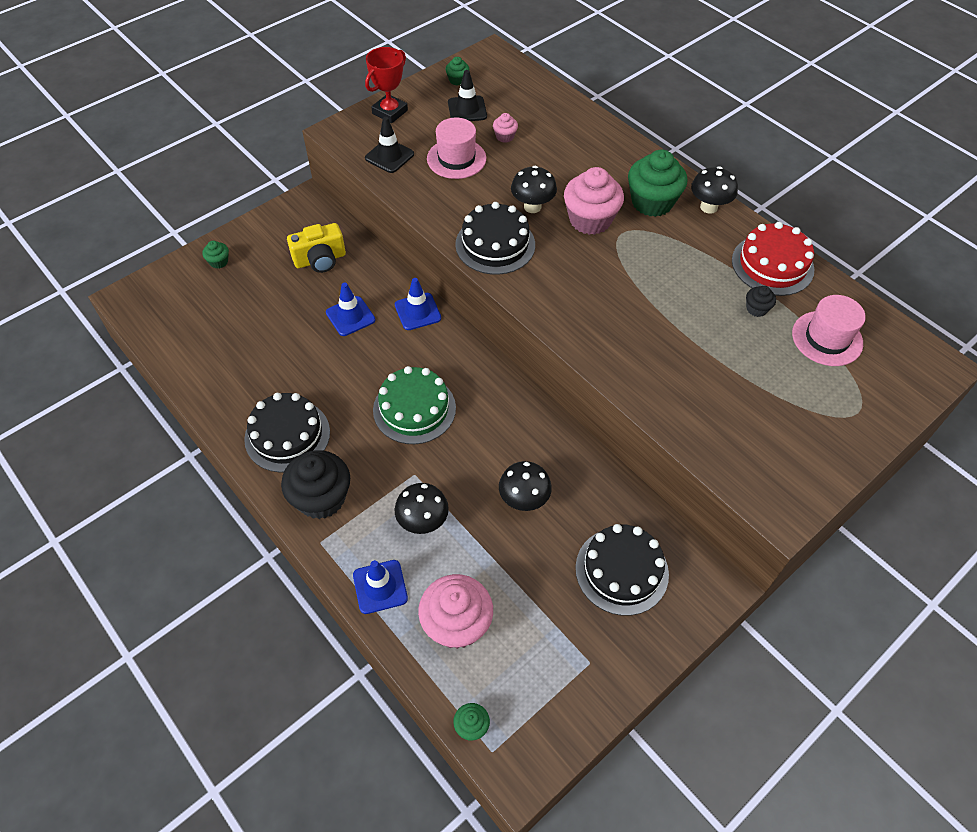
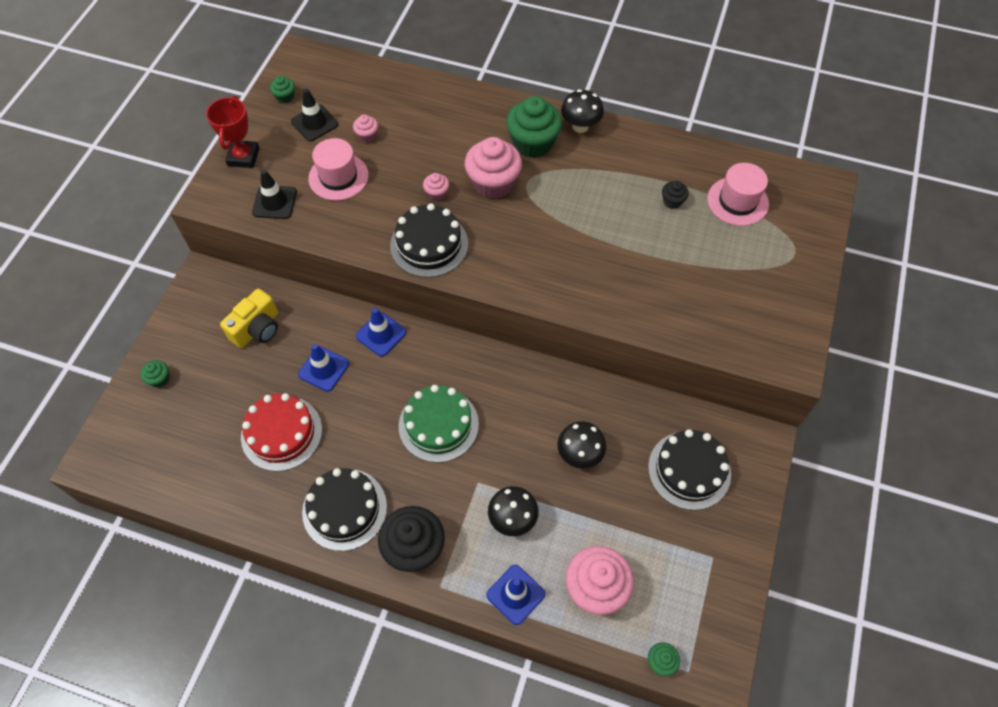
camera: 30 degrees left, 5 degrees up
black mushroom [511,166,557,213] -> pink cupcake [423,173,449,201]
red cake [732,222,814,296] -> red cake moved to [241,393,322,471]

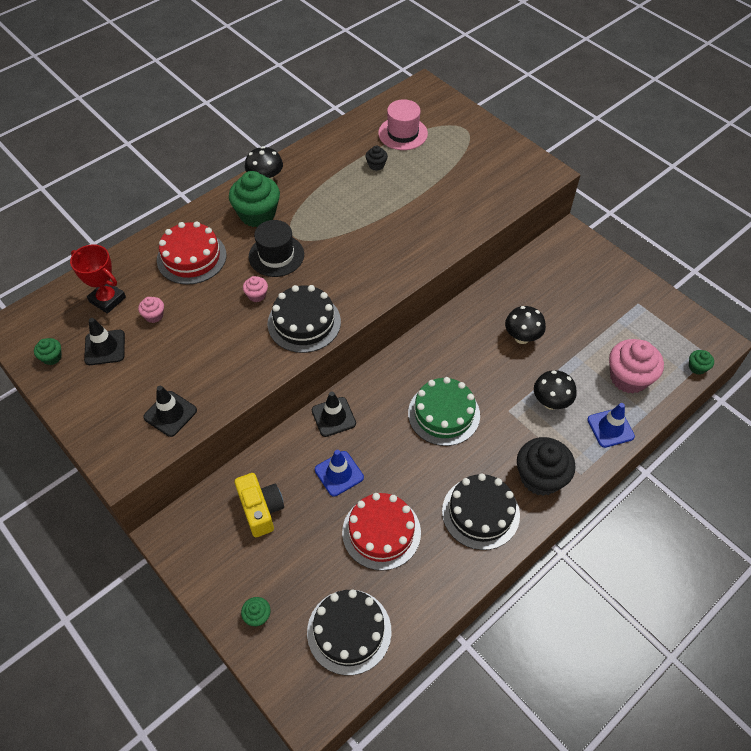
camera: 60 degrees left, 5 degrees down
red trophy [206,96,260,168] -> red trophy moved to [70,244,126,314]
pink hat [308,138,369,201] -> none
blue traffic cone [356,308,406,357] -> black traffic cone [312,391,356,437]
pink cupcake [465,137,522,199] -> black hat [249,220,304,277]
black cake [648,429,731,510] -> black cake moved to [307,590,392,675]
none -> red cake [157,221,226,284]

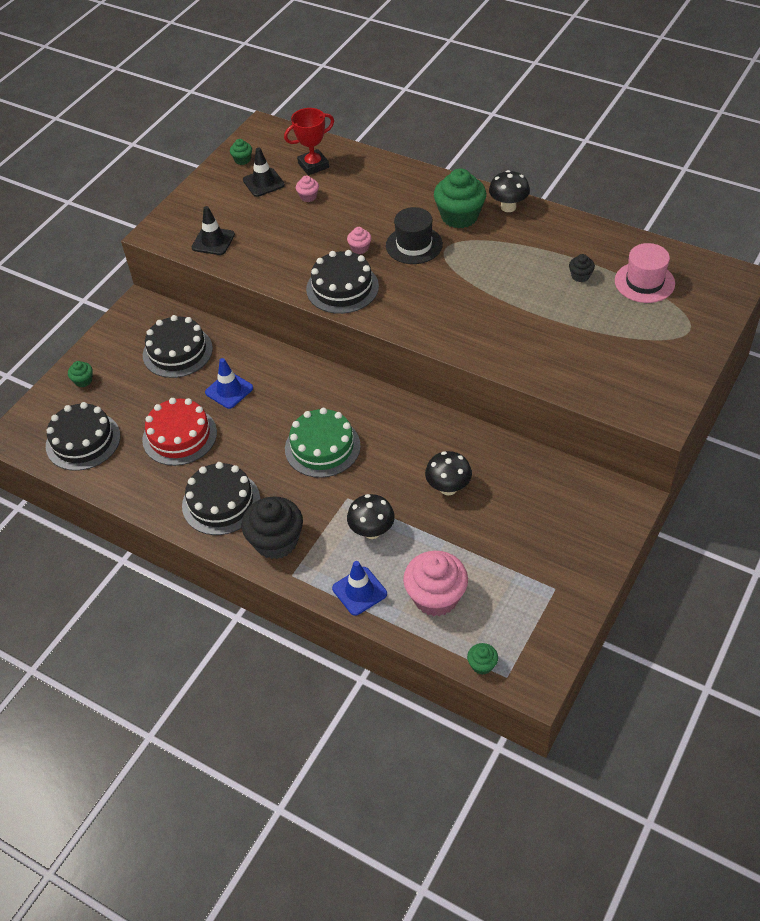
camera: 75 degrees right, 5 degrees down
red trophy [70,244,126,314] -> red trophy turned 45 degrees clockwise [284,108,334,175]
red cake [157,221,226,284] -> none
yellow camera [235,473,284,537] -> black cake [143,315,213,378]
black traffic cone [312,391,356,437] -> none

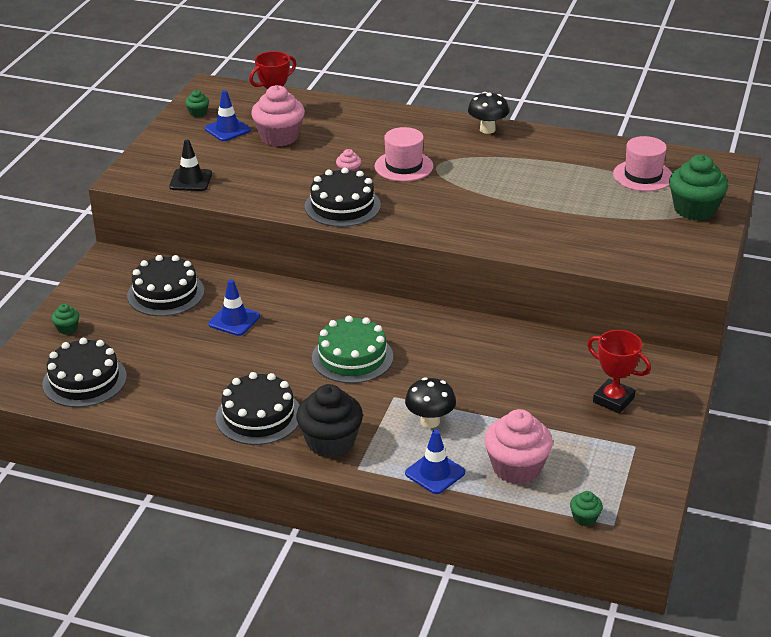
camera: 15 degrees left, 15 degrees down
red cake [142,398,217,466] -> none
black traffic cone [243,148,285,197] -> blue traffic cone [205,90,251,141]
pink cupcake [296,175,319,202] -> pink cupcake [251,85,305,146], size x2.16
black hat [386,207,443,264] -> pink hat [375,127,433,182]
black mushroom [425,451,472,496] -> none
green cupcake [434,168,486,228] -> green cupcake moved to [669,155,728,221]
black cupcake [569,254,595,282] -> none
none -> red trophy [587,330,651,414]

